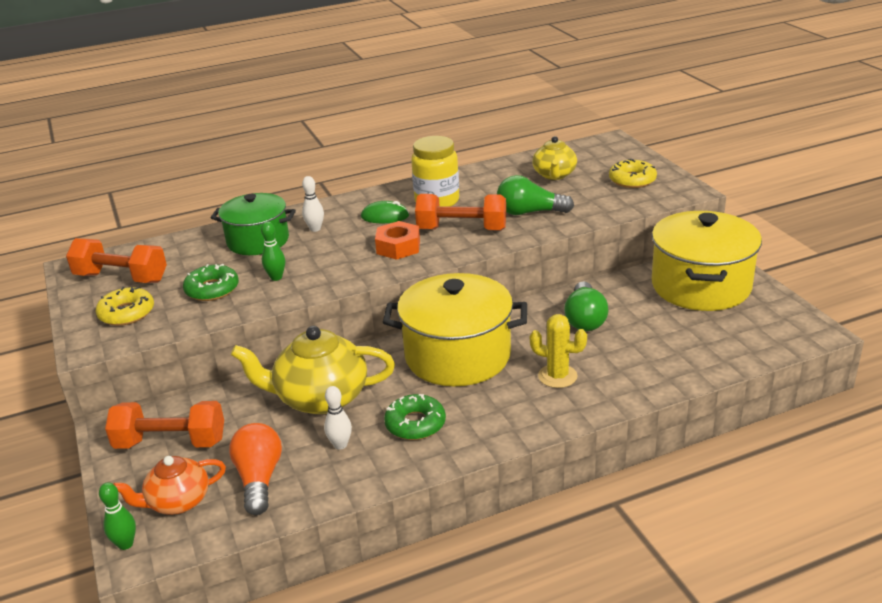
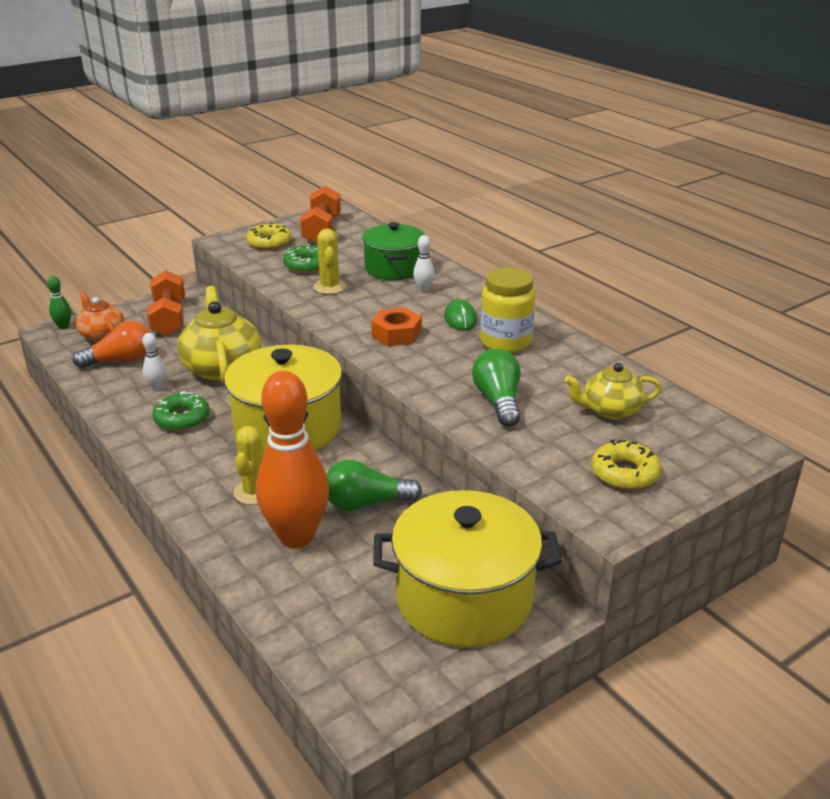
camera: 75 degrees right, 0 degrees up
green bowling pin [261,222,285,281] -> yellow cactus [313,228,346,294]
orange dumbbell [415,194,506,230] -> none
none -> orange bowling pin [256,371,329,548]

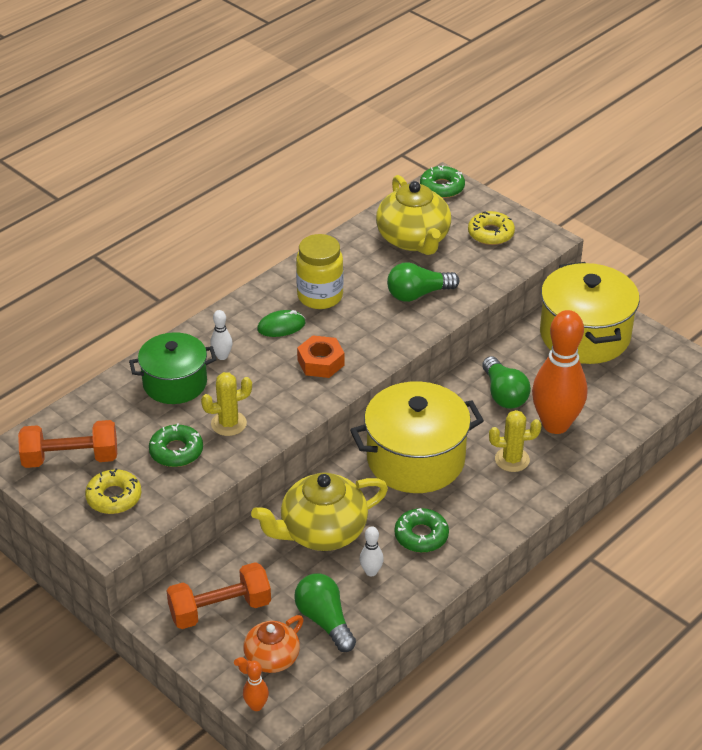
camera: 100 degrees left, 10 degrees up
green bowling pin [47,276,71,329] -> orange bowling pin [243,661,269,711]
orange light bulb [73,321,150,368] -> green light bulb [294,574,356,652]
yellow teapot [564,363,662,420] -> yellow teapot [376,175,451,255], size x1.65
none -> green donut [420,165,465,198]

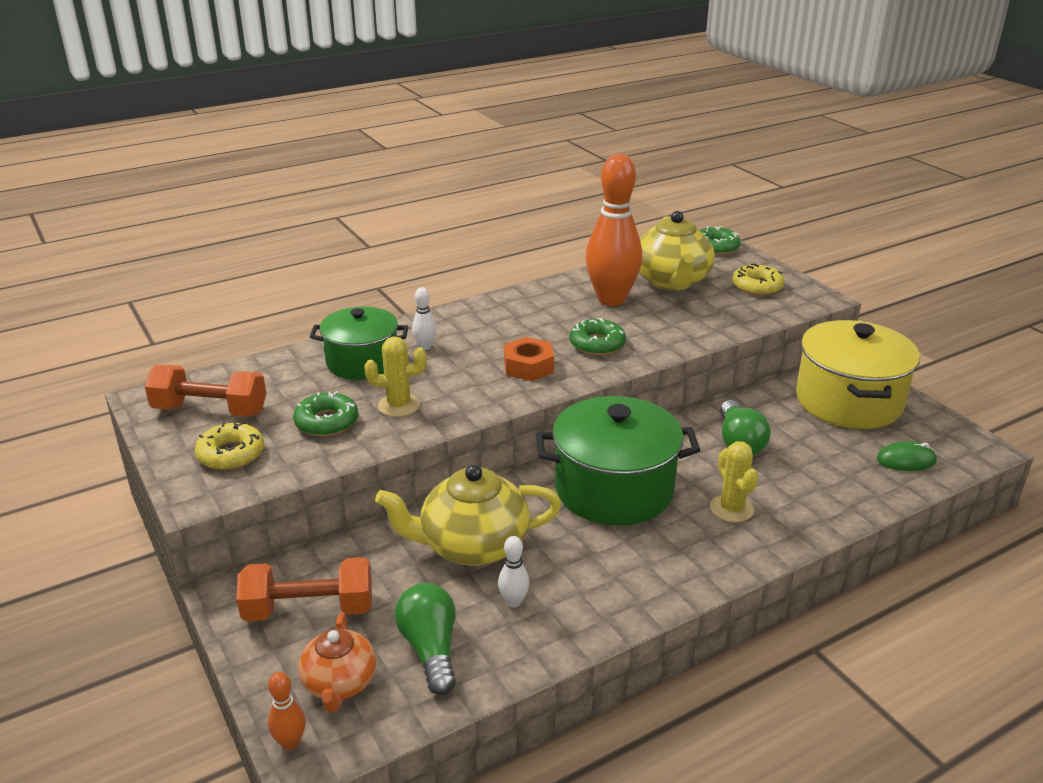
camera: 15 degrees right, 10 degrees down
orange teapot [234,615,304,674] -> orange teapot turned 60 degrees counterclockwise [298,613,376,712]
green mouse [257,310,305,337] -> green mouse moved to [876,441,937,471]
yellow jar [296,234,344,309] -> none
yellow pot [350,381,484,493] -> green pot [536,396,700,526]
green light bulb [387,262,459,302] -> none
green donut [394,508,449,553] -> green donut moved to [569,318,626,355]
yellow cactus [489,410,542,472] -> yellow cactus turned 60 degrees clockwise [710,441,758,522]
orange bowling pin [532,310,587,434] -> orange bowling pin moved to [586,154,642,306]

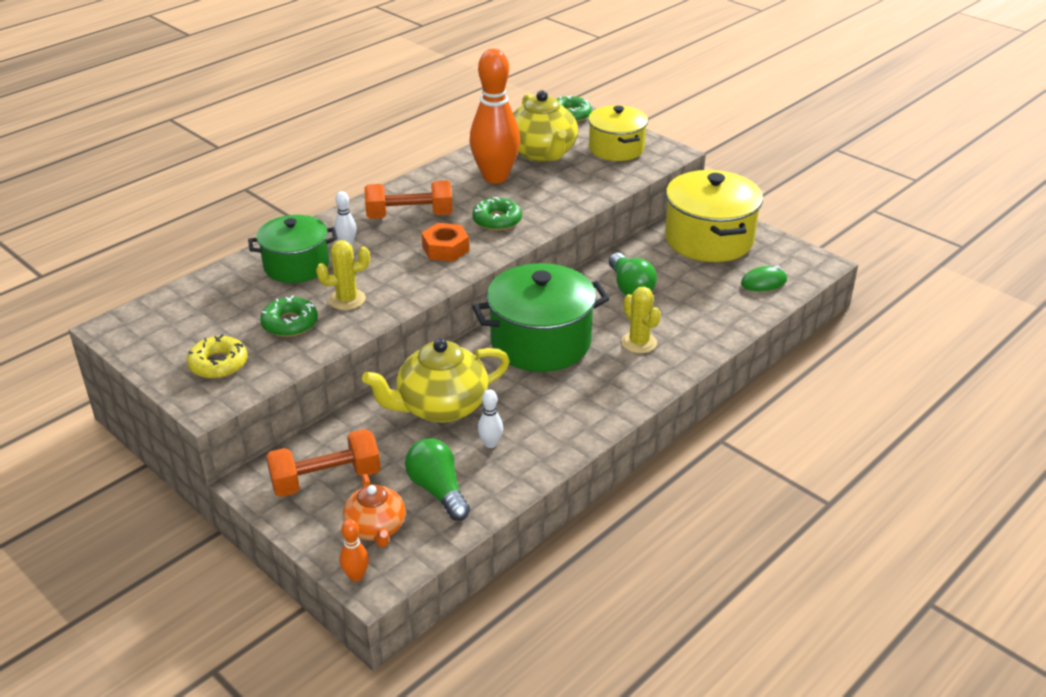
camera: 15 degrees left, 5 degrees up
orange dumbbell [145,365,266,417] -> orange dumbbell moved to [364,180,453,219]
yellow donut [732,263,785,296] -> yellow pot [588,105,648,161]

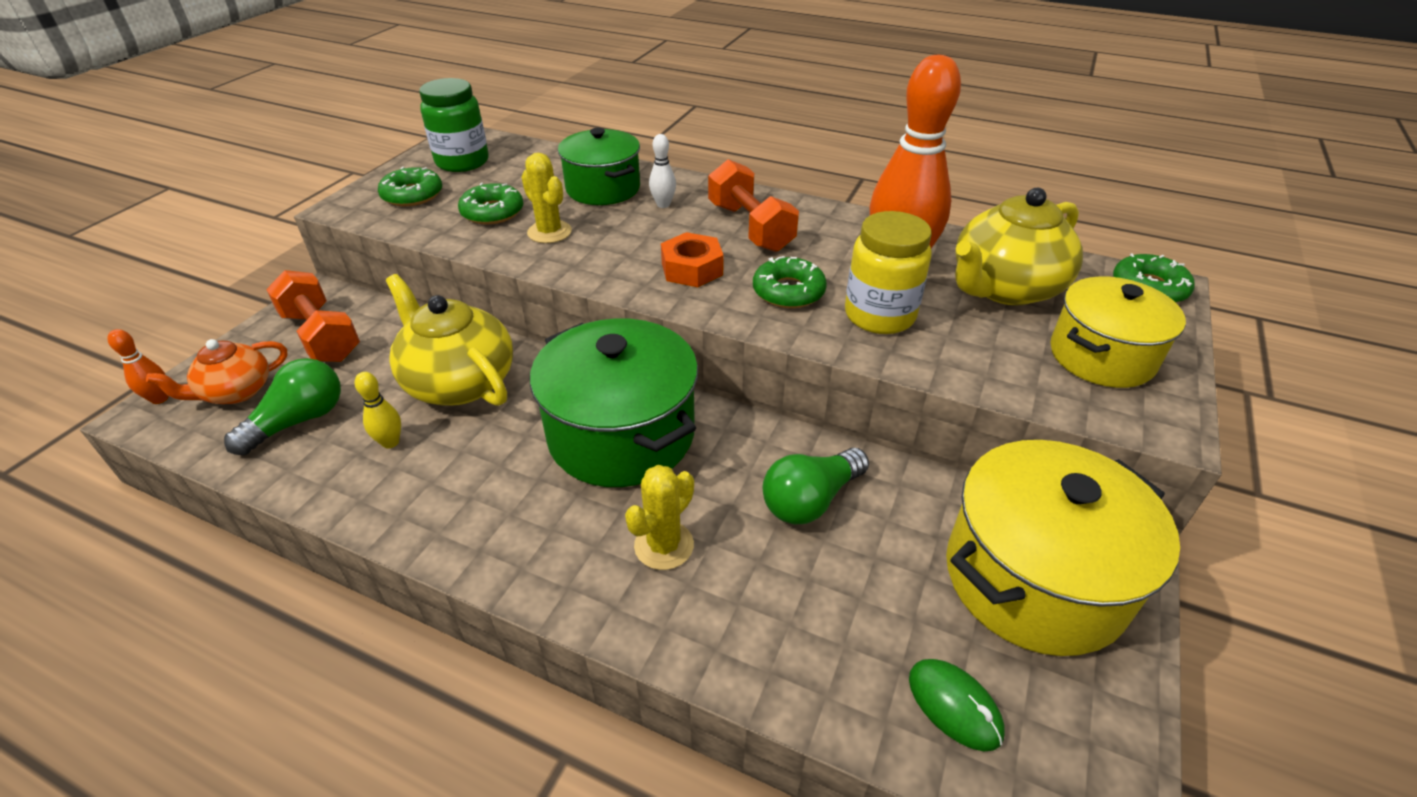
camera: 70 degrees right, 5 degrees up
yellow donut [187,334,248,379] -> green donut [378,167,442,206]
white bowling pin [478,390,503,448] -> yellow bowling pin [355,372,401,448]
none -> green jar [419,78,489,172]
none -> yellow jar [845,211,932,334]

